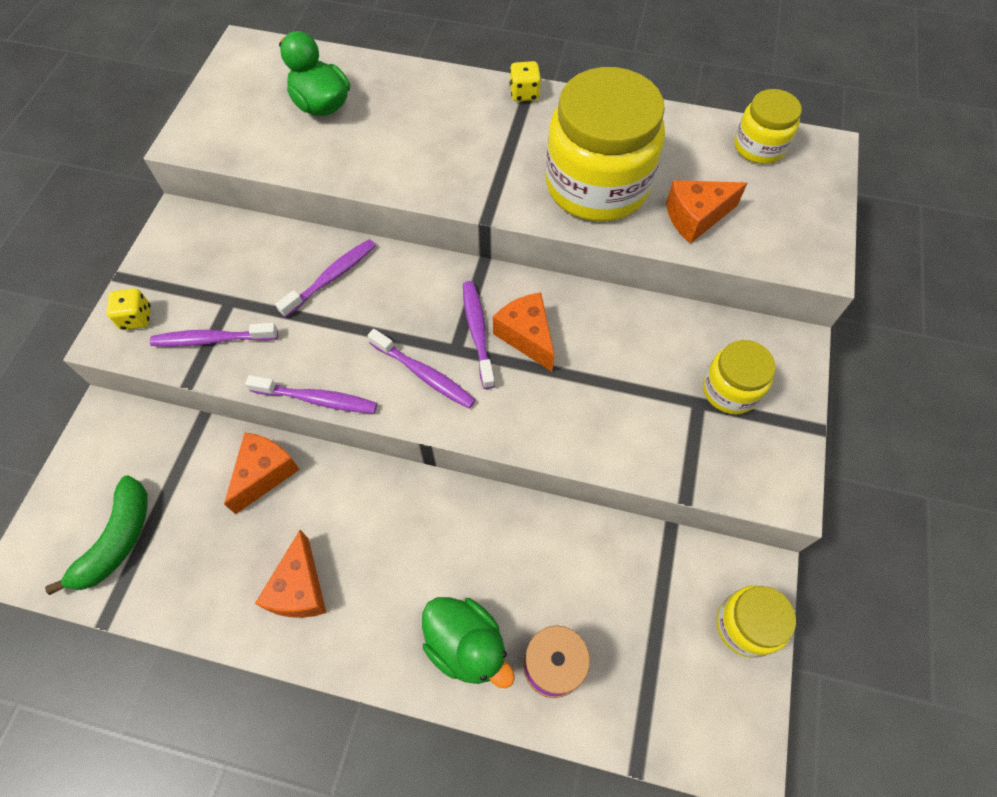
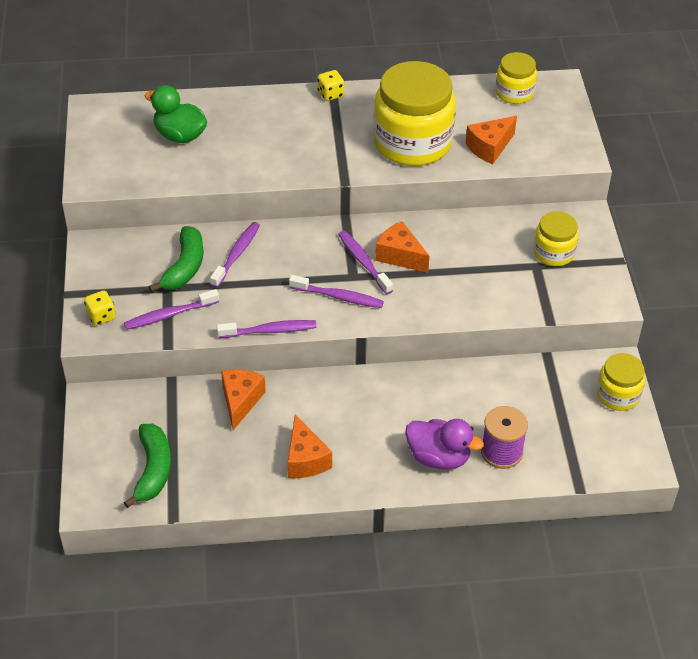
camera: 20 degrees left, 15 degrees down
green duck [422,597,515,688] -> purple duck [405,419,484,469]
none -> green banana [149,226,204,292]

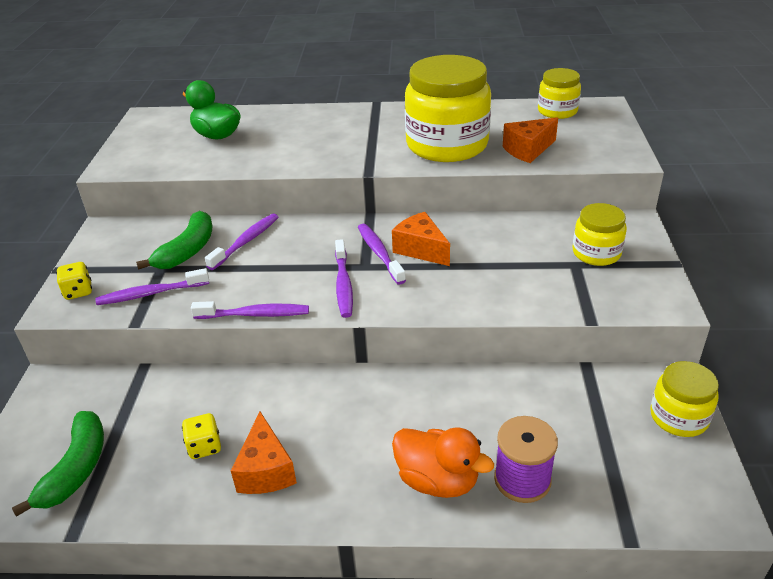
camera: 10 degrees right, 10 degrees down
orange cheese [221,369,266,430] -> none
purple toothbrush [289,275,384,308] -> purple toothbrush turned 60 degrees clockwise [335,239,353,318]
yellow dice [318,70,344,101] -> yellow dice moved to [182,413,221,459]
purple duck [405,419,484,469] -> orange duck [392,428,494,498]

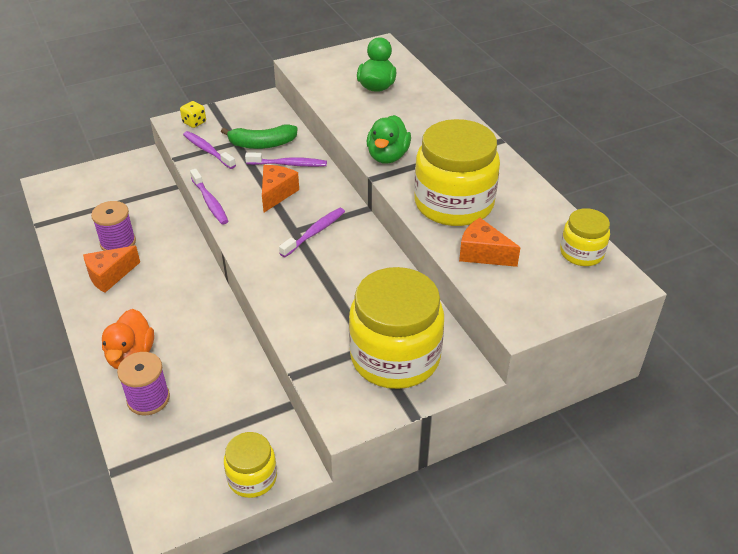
camera: 60 degrees right, 5 degrees up
green banana [12,411,104,517] -> none
yellow dice [182,413,221,459] -> purple spool [91,201,136,251]
purple toothbrush [335,239,353,318] -> none
orange cheese [392,212,450,266] -> orange cheese moved to [262,165,299,212]
yellow jar [573,203,627,266] -> yellow jar [349,267,444,389], size x1.94
none -> green duck [367,115,411,164]

